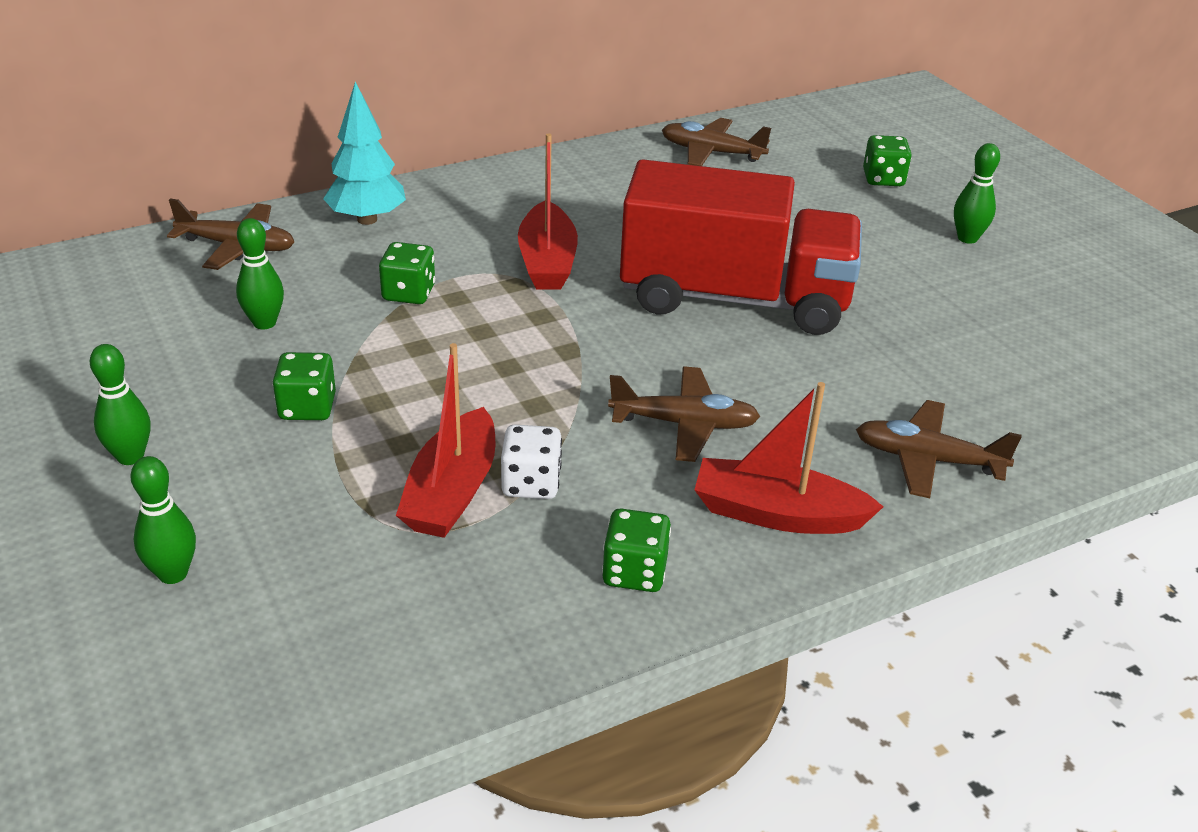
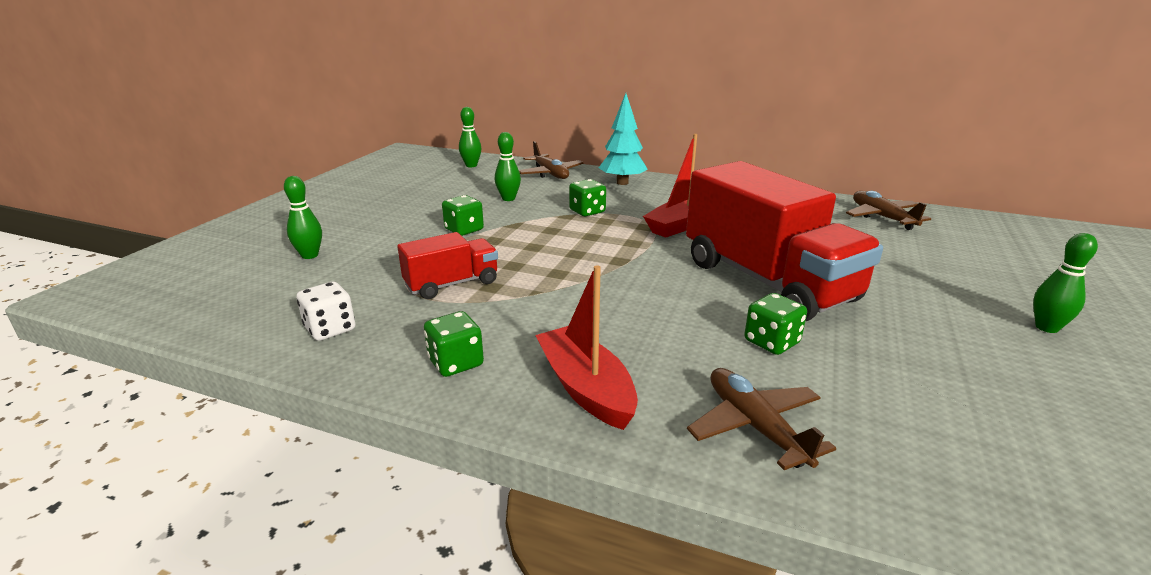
camera: 50 degrees right, 10 degrees down
green bowling pin [90,344,151,465] -> green bowling pin moved to [459,107,482,167]
red boat [396,343,496,538] -> red truck [397,232,498,299]
white dice [501,425,562,499] -> white dice moved to [297,281,355,341]
brown plane [608,366,760,462] -> none
green dice [863,135,912,186] -> green dice moved to [744,293,807,355]

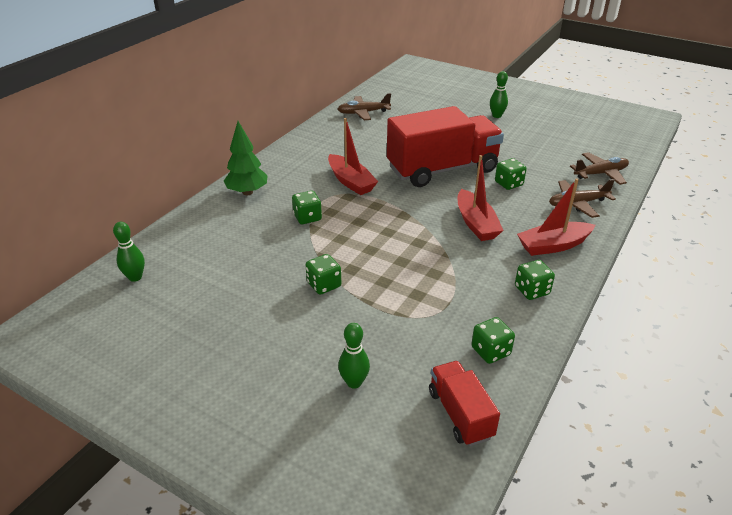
camera: 80 degrees left, 10 degrees up
white dice [297,281,355,341] -> green dice [471,317,515,364]
red truck [397,232,498,299] -> red truck moved to [429,361,500,446]
green bowling pin [495,132,521,201] -> none
brown plane [519,141,584,179] -> brown plane moved to [570,152,629,185]
turquoise tree [599,93,648,185] -> green tree [224,121,268,195]
none -> red boat [458,155,504,241]

